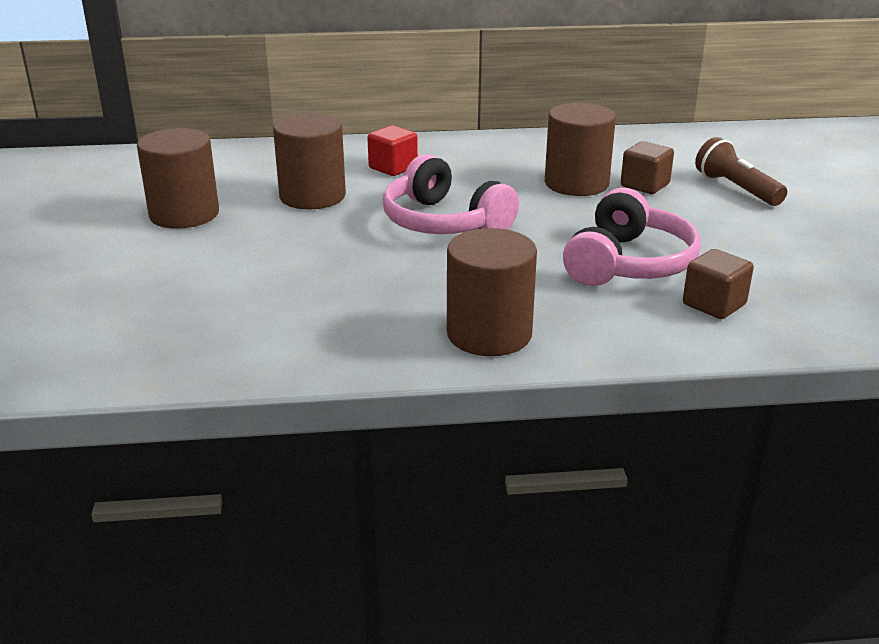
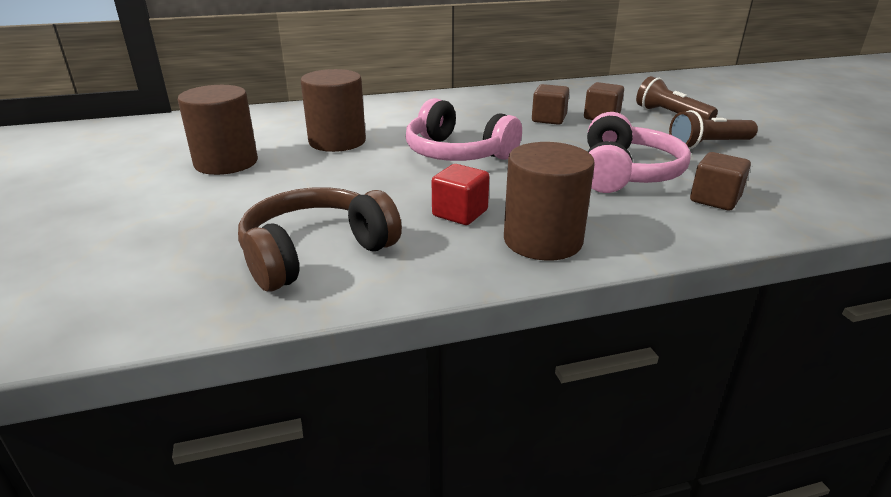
camera: 10 degrees left, 0 degrees up
red cube [367,125,418,176] -> red cube moved to [432,164,489,225]
brown cylinder [545,103,616,196] -> brown cube [532,84,569,125]
none -> brown headphones [238,187,402,291]
none -> brown flashlight [669,110,758,149]

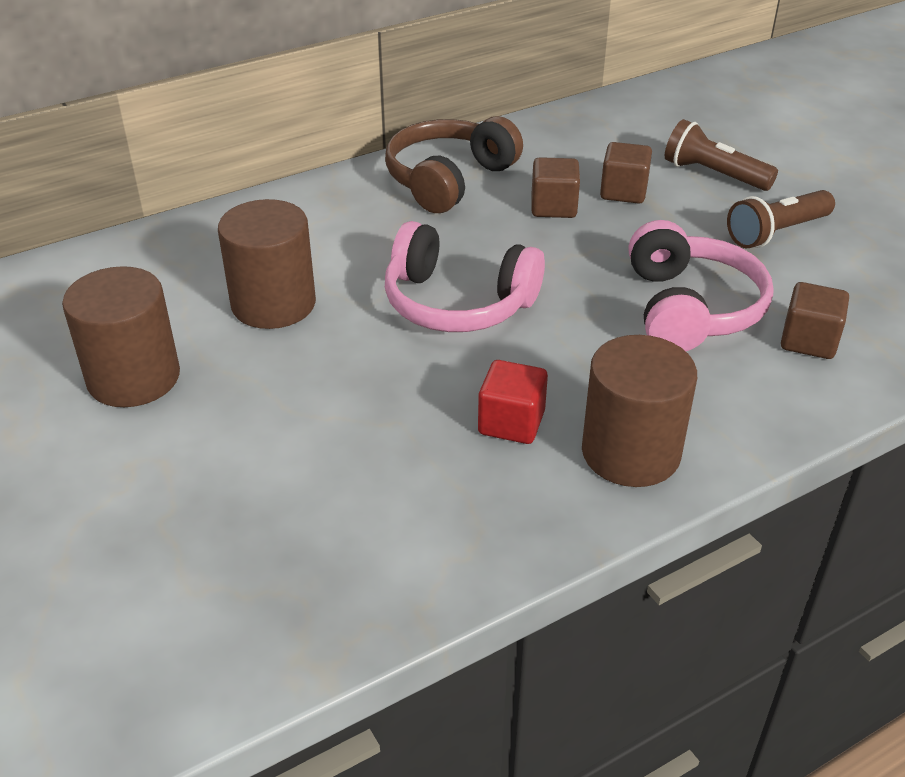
camera: 15 degrees left, 10 degrees up
brown headphones [238,187,402,291] -> brown headphones moved to [385,116,523,213]

